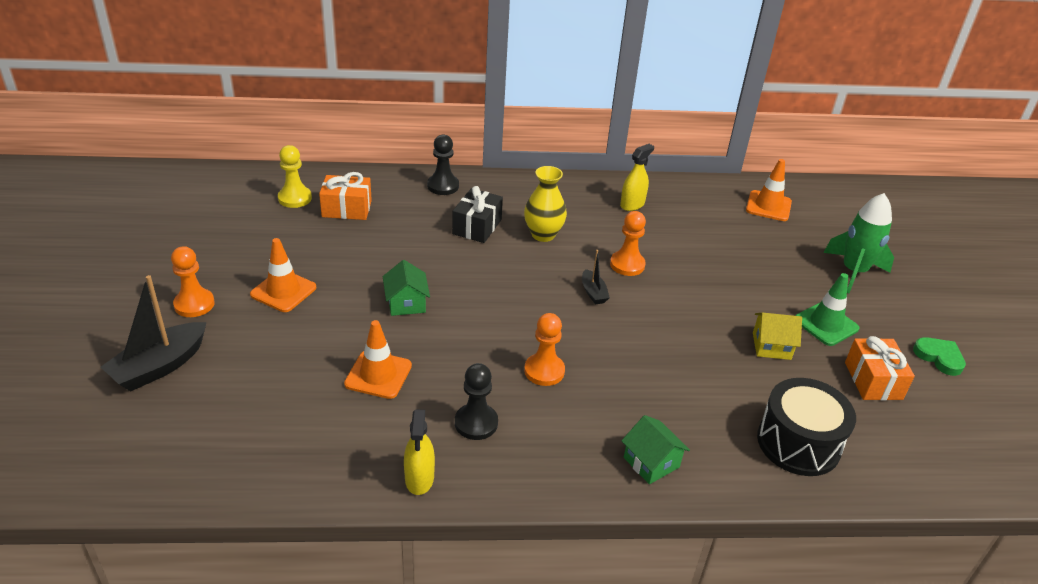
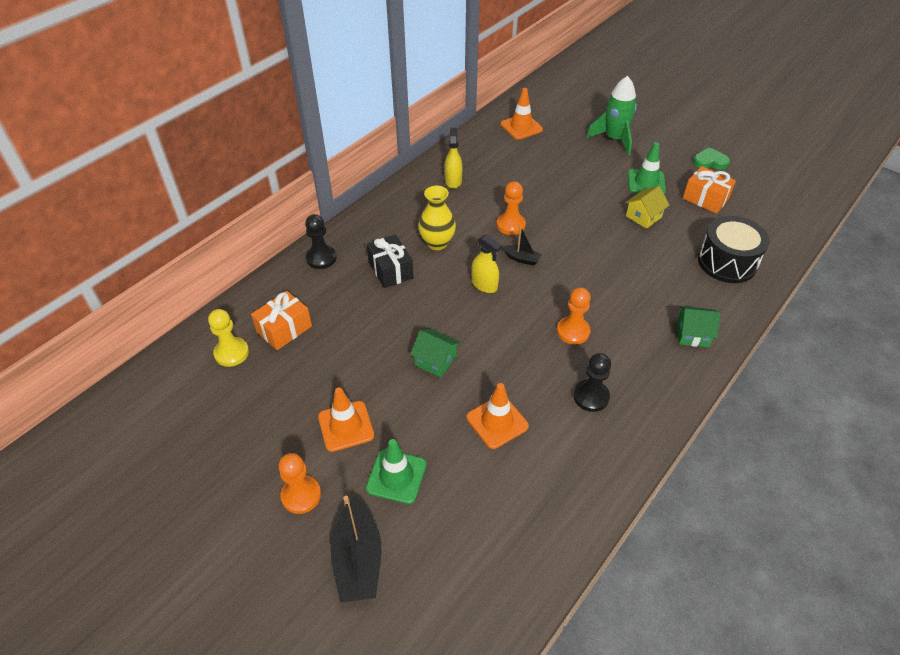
camera: 45 degrees left, 10 degrees up
yellow spray bottle [404,410,435,495] -> yellow spray bottle moved to [471,234,502,293]
none -> green traffic cone [366,439,427,504]

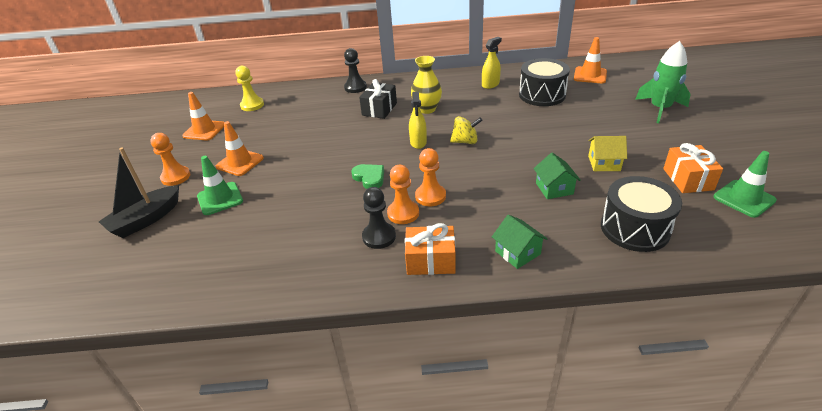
camera: 50 degrees right, 10 degrees down
orange gift [251,291,312,350] -> orange gift moved to [405,223,456,275]
green house [410,329,460,378] -> green house moved to [533,153,581,199]
orange traffic cone [467,383,529,449] -> orange traffic cone moved to [182,92,224,140]
orange pawn [497,181,526,235] -> orange pawn moved to [387,165,419,224]
black boat [502,226,542,266] -> yellow spinning top [450,116,483,144]
green traffic cone [628,142,666,194] -> green traffic cone moved to [714,151,777,218]
green heart [693,147,730,170] -> green heart moved to [352,164,384,189]
none -> black drum [519,58,570,106]

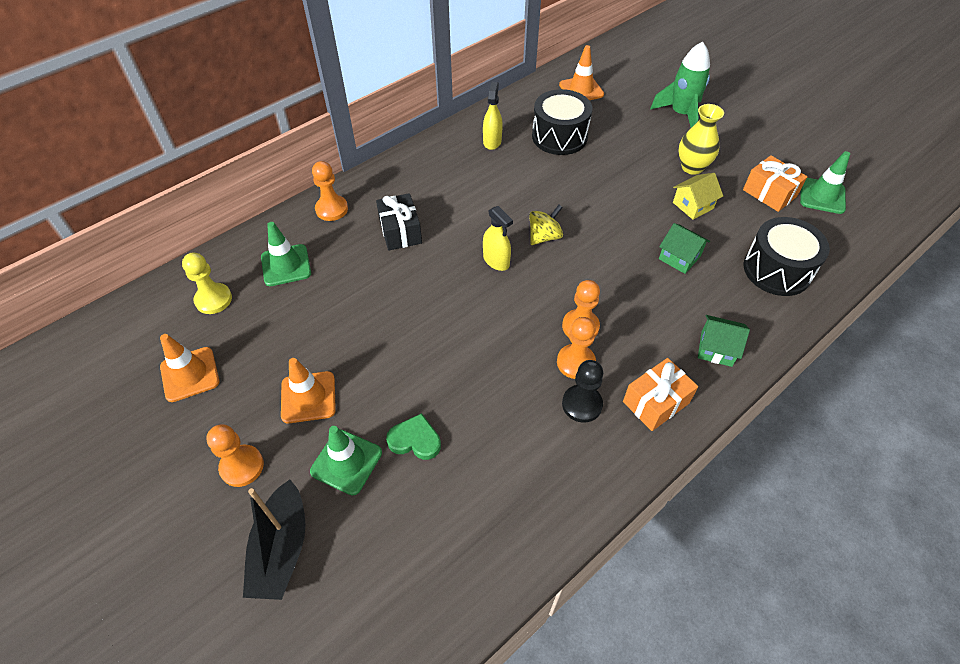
camera: 40 degrees left, 15 degrees up
black pawn [344,48,367,93] -> orange pawn [312,161,348,221]
green heart [352,164,384,189] -> green heart moved to [386,413,441,460]
yellow vase [411,56,442,114] -> yellow vase moved to [678,104,724,175]
none -> green traffic cone [261,222,311,286]

